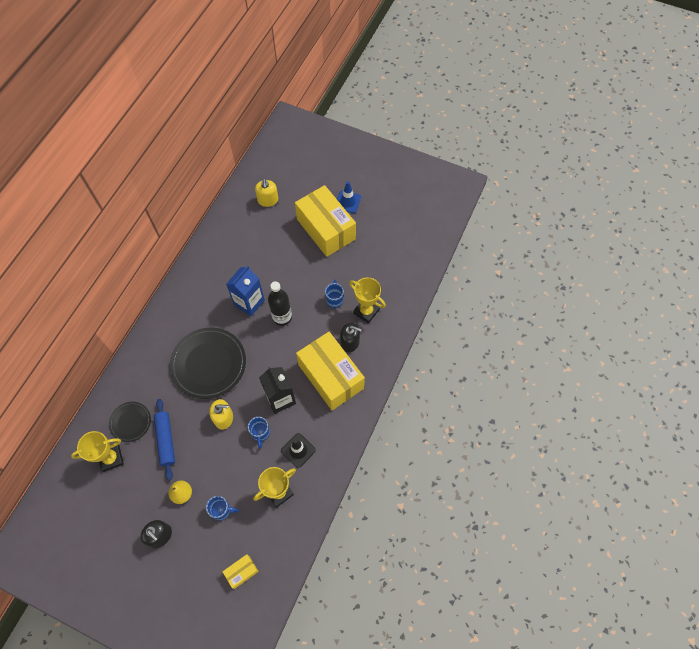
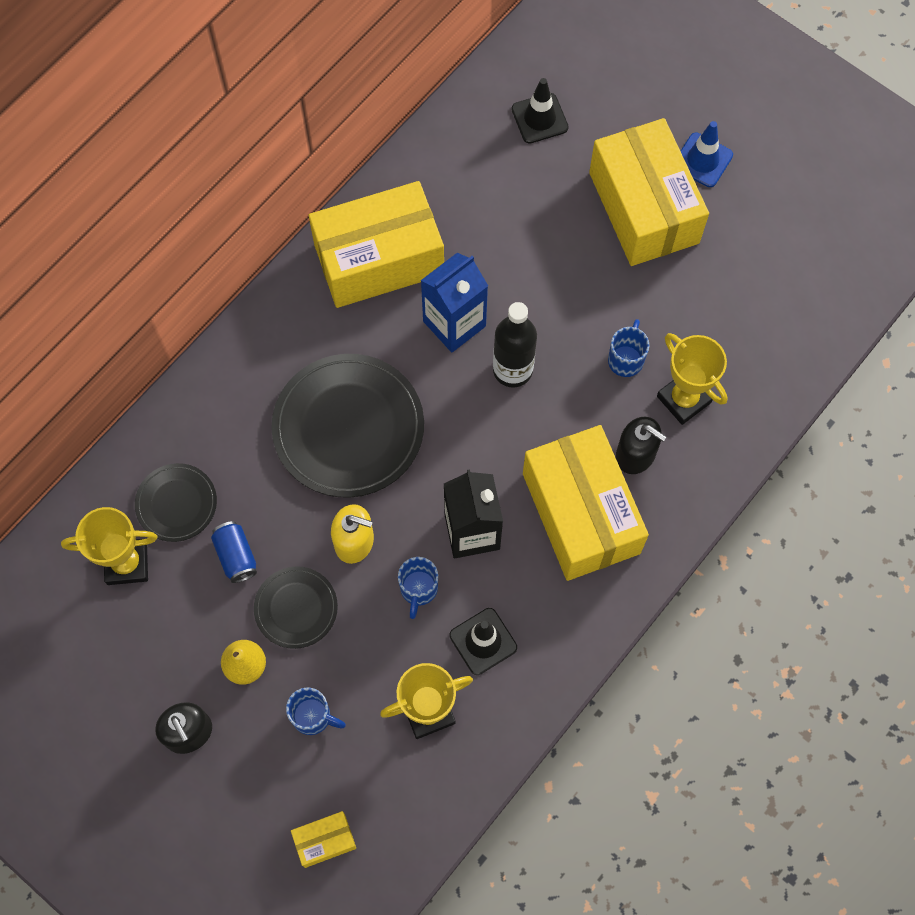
camera: 15 degrees right, 5 degrees up
blue rolling pin [154,399,175,481] -> blue can [211,521,257,583]
yellow soap dispenser [255,178,278,207] -> black traffic cone [512,78,568,144]
none -> black plate [254,566,338,649]
none -> yellow box [309,181,444,308]

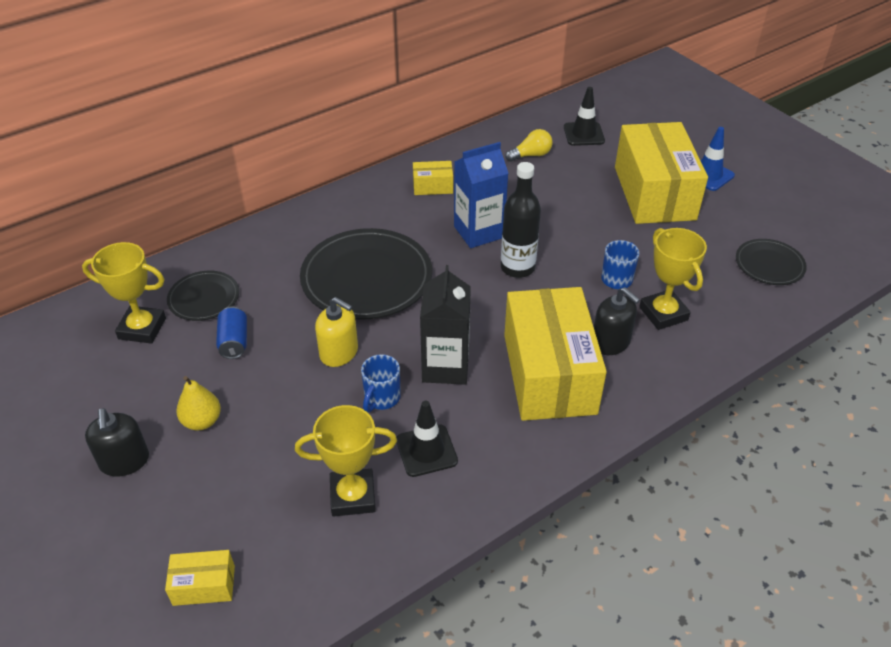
camera: 15 degrees right, 25 degrees down
black plate [254,566,338,649] -> black plate moved to [736,239,807,285]
blue mug [286,688,346,735] -> none
yellow box [309,181,444,308] -> yellow box [413,161,453,195], size x0.42
none -> yellow light bulb [505,129,553,162]

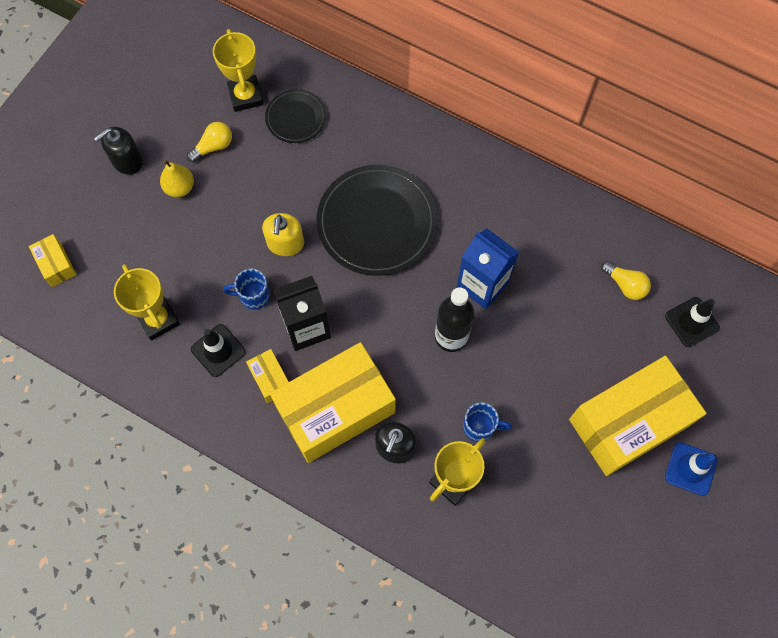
camera: 65 degrees right, 25 degrees up
blue can [216,306,247,359] -> none
yellow box [413,161,453,195] -> yellow box moved to [246,349,289,403]
black plate [736,239,807,285] -> none
none -> yellow light bulb [187,122,232,162]

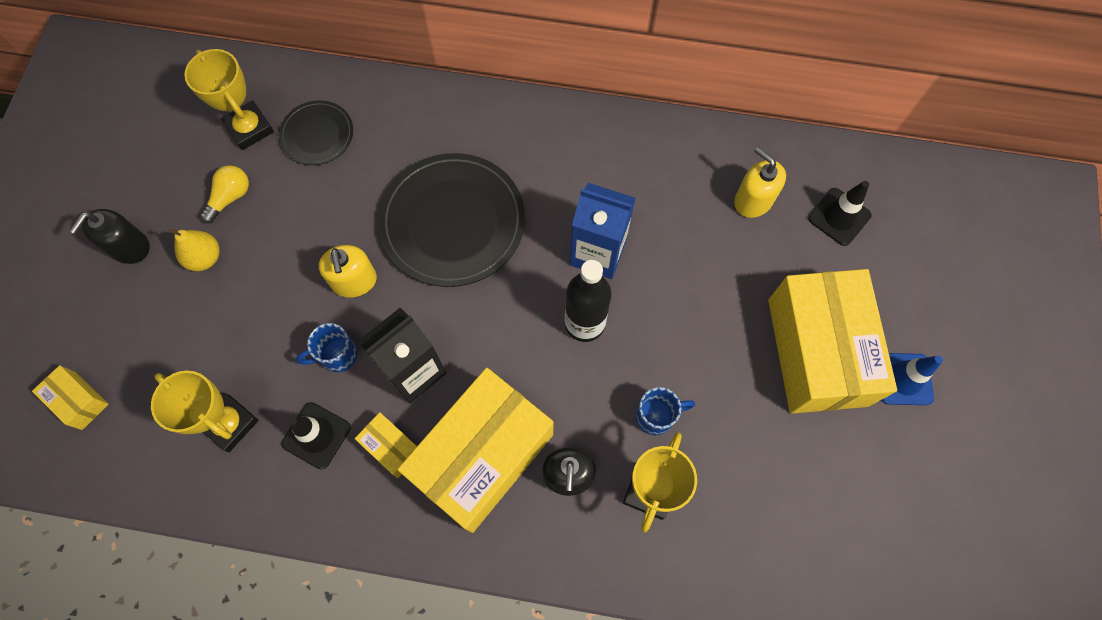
camera: 20 degrees left, 0 degrees up
yellow box [569,356,707,476] -> yellow box turned 45 degrees counterclockwise [768,269,897,414]
yellow light bulb [601,261,651,300] -> yellow soap dispenser [734,147,786,218]

